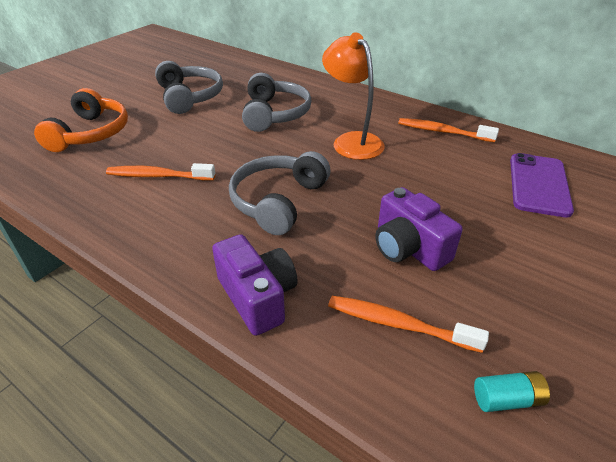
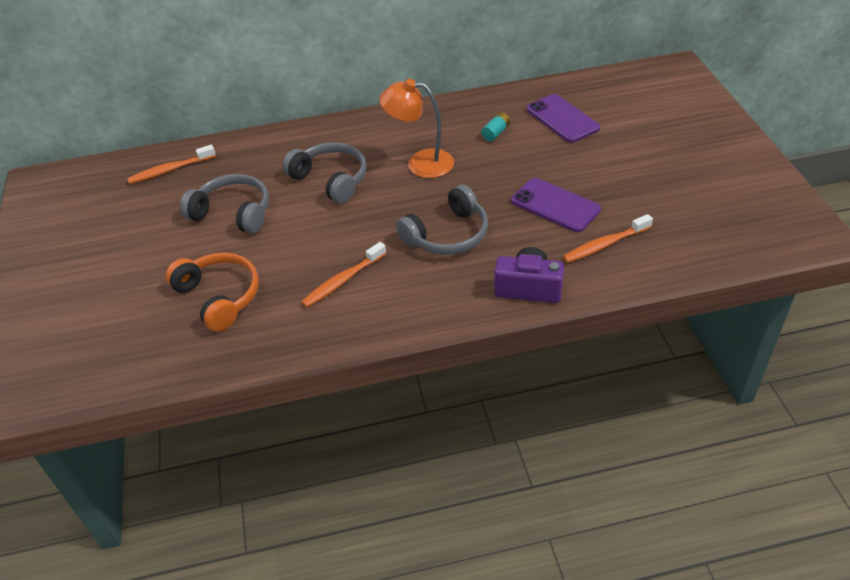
camera: 45 degrees left, 5 degrees up
grey headphones [229,151,330,235] -> grey headphones turned 105 degrees counterclockwise [396,185,488,255]
purple camera [375,187,463,271] -> purple phone [511,178,601,232]
orange toothbrush [398,118,499,142] -> orange toothbrush moved to [127,145,216,184]
turquoise battery [474,371,550,412] -> turquoise battery moved to [481,112,510,141]

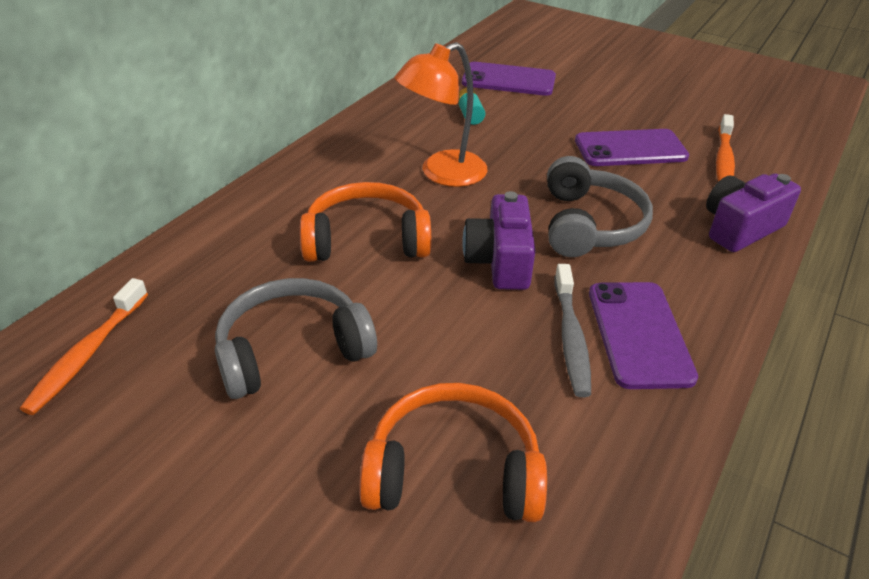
camera: 50 degrees left, 5 degrees down
grey headphones [283,142,367,204] -> orange headphones [300,182,431,262]
orange toothbrush [301,242,387,308] -> grey toothbrush [554,264,591,397]
none -> purple camera [462,191,536,290]
none -> purple phone [589,282,698,389]

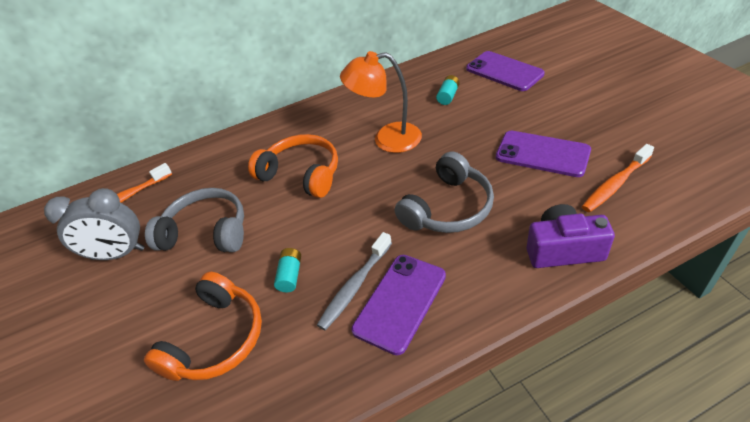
camera: 40 degrees right, 5 degrees up
orange headphones [359,383,547,522] -> orange headphones turned 75 degrees clockwise [144,272,262,381]
purple camera [462,191,536,290] -> none
none -> grey clock [44,188,145,260]
none -> turquoise battery [274,248,301,292]

